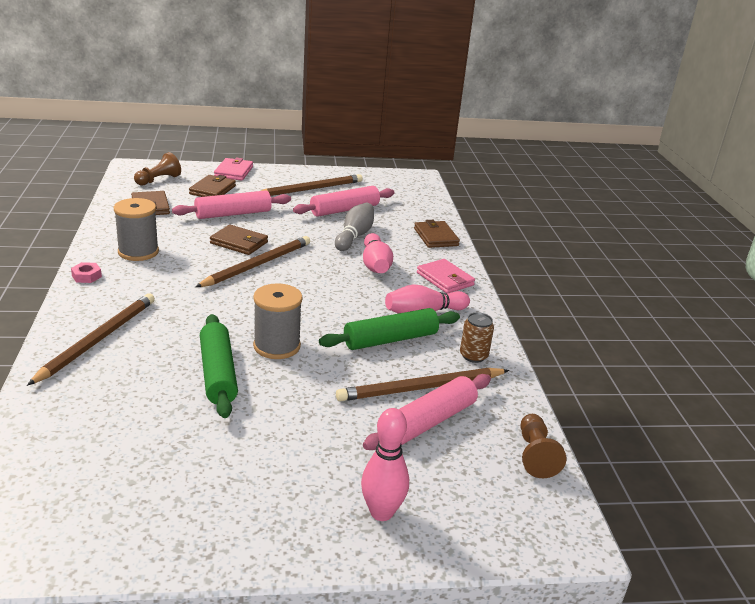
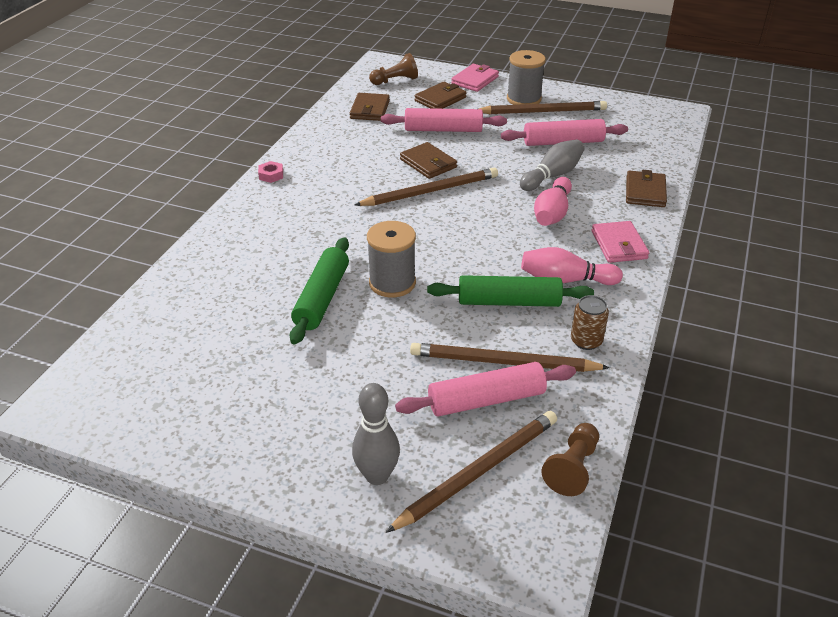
camera: 30 degrees right, 10 degrees up
brown pencil [27,293,155,386] -> brown pencil moved to [385,411,557,533]
grey spool [114,198,159,261] -> grey spool moved to [507,50,546,105]
pink bowling pin [361,408,409,521] -> grey bowling pin [352,383,400,485]

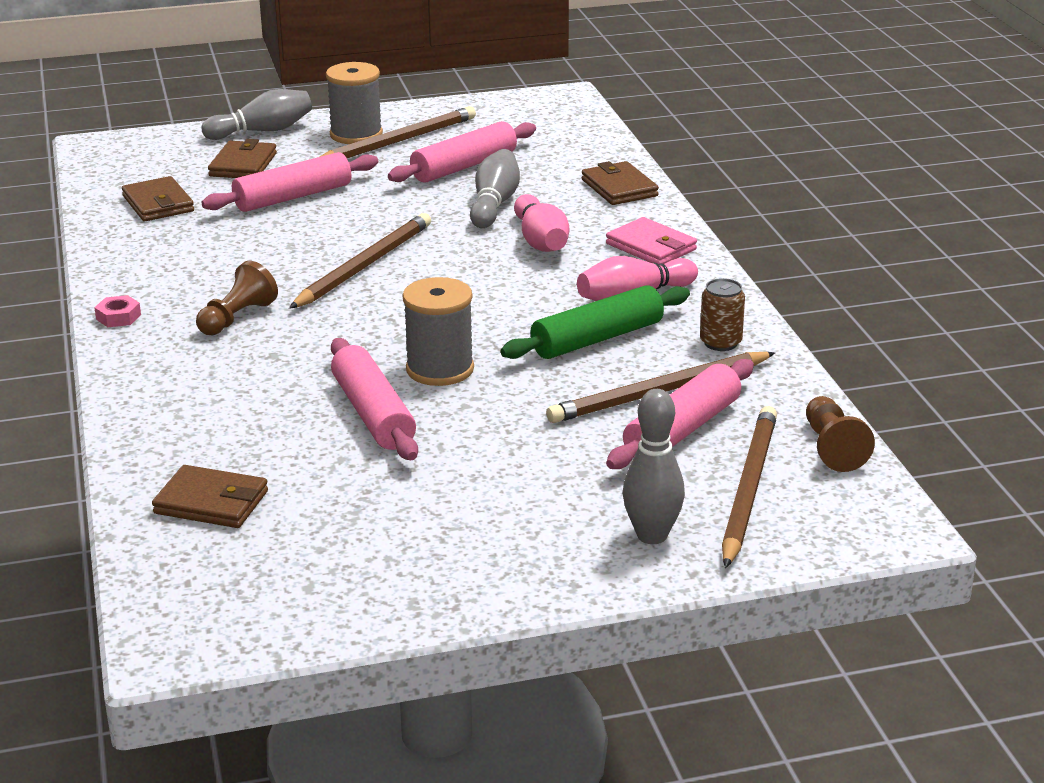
camera: 35 degrees left, 10 degrees down
green rolling pin [290,237,349,345] -> pink rolling pin [331,338,418,460]
brown pawn [369,53,418,85] -> brown pawn moved to [196,261,278,335]
brown wallet [400,142,457,179] -> brown wallet moved to [152,465,268,528]
pink wallet [451,64,499,92] -> grey bowling pin [202,89,312,140]

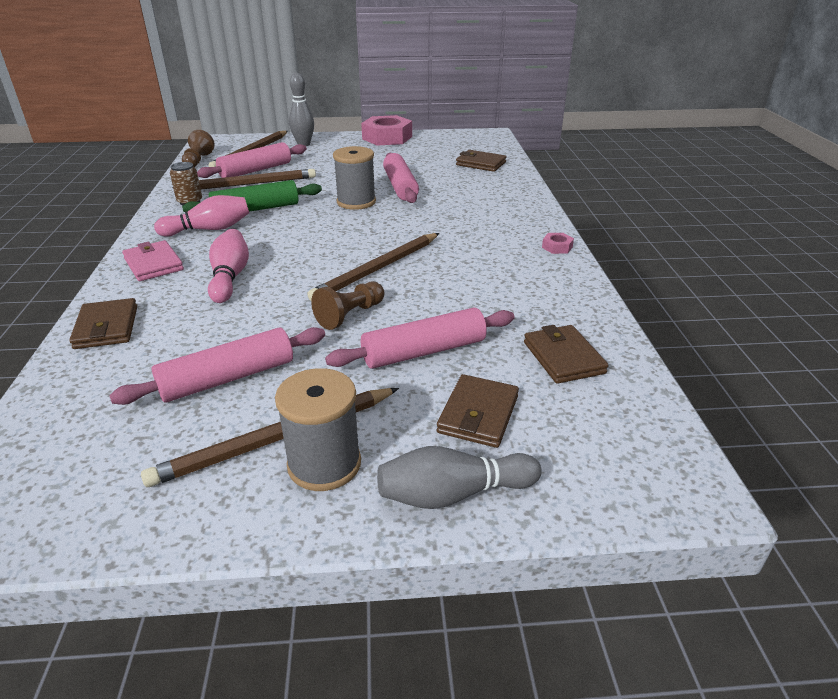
camera: 170 degrees left, 5 degrees up
brown pawn [196,261,278,335] -> brown pawn moved to [311,282,384,330]
grey bowling pin [470,149,520,228] -> none
none -> pink nut [361,115,412,146]

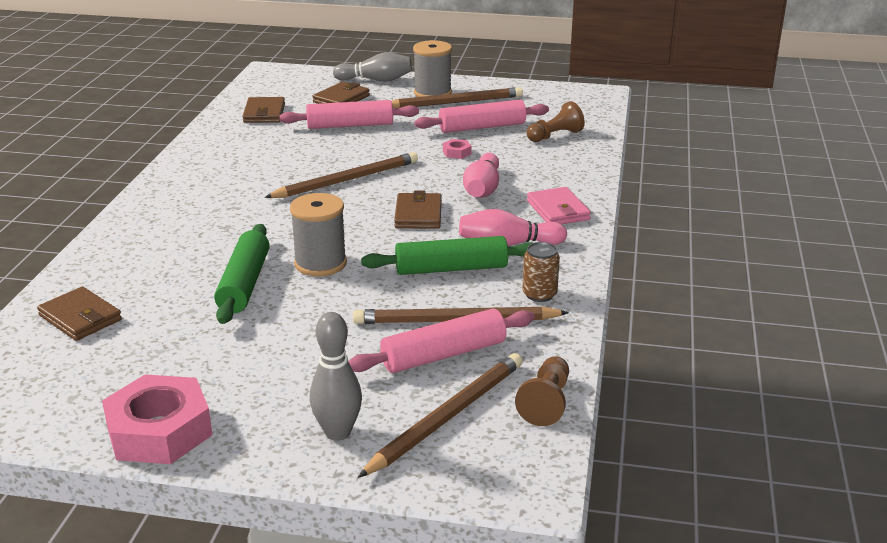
camera: 165 degrees left, 5 degrees down
brown wallet [69,298,137,349] -> brown wallet moved to [394,191,442,229]
brown pawn [311,282,384,330] -> brown pawn moved to [527,101,585,142]
pink rolling pin [383,153,419,203] -> green rolling pin [214,224,270,324]
pink nut [542,233,574,254] -> pink nut moved to [443,139,472,159]

